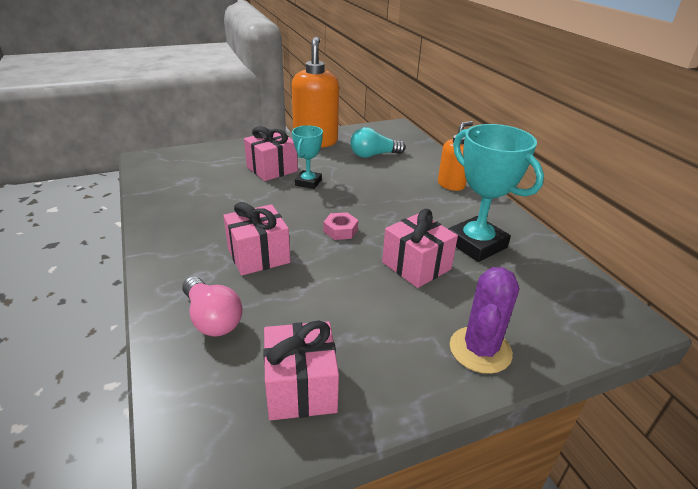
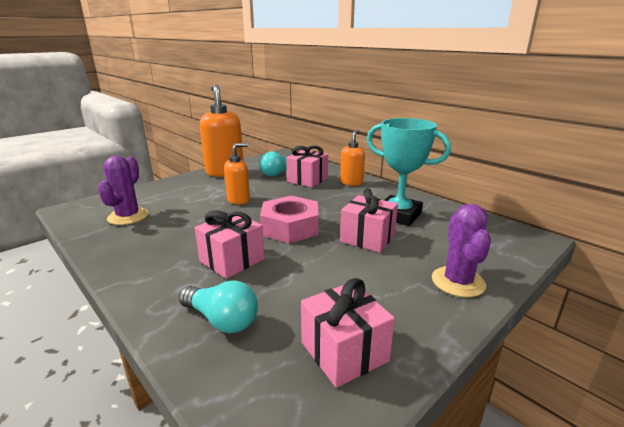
camera: 20 degrees left, 10 degrees down
pink light bulb [182,277,243,337] -> turquoise light bulb [179,280,258,333]
pink gift [244,126,298,181] -> pink gift moved to [286,146,328,188]
turquoise trophy [292,125,323,189] -> orange soap dispenser [224,143,250,204]
pink nut [323,212,358,240] -> pink nut [260,196,318,243], size x2.08
none -> purple cactus [98,156,149,225]

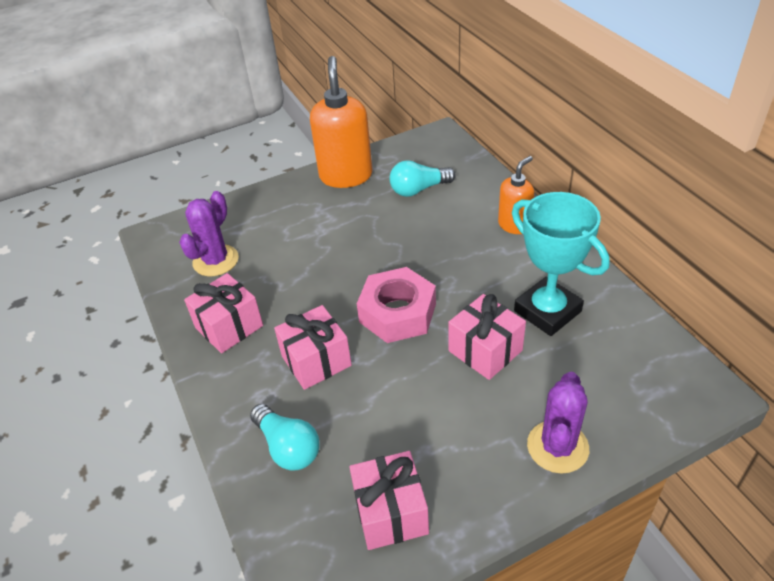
camera: 20 degrees right, 20 degrees up
orange soap dispenser [224,143,250,204] -> none
pink gift [286,146,328,188] -> pink gift moved to [184,273,263,353]

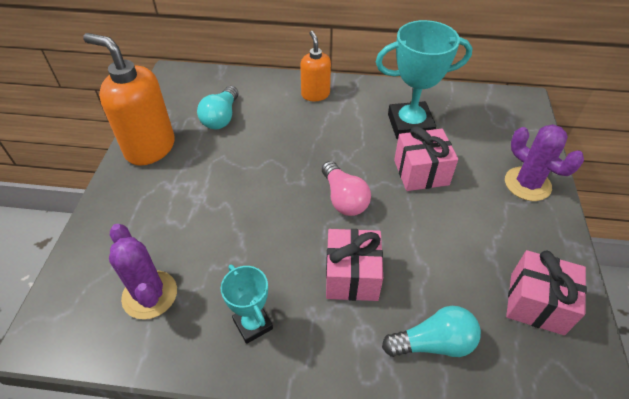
camera: 60 degrees left, 5 degrees up
pink gift [184,273,263,353] -> turquoise trophy [221,264,273,344]
pink nut [357,267,436,343] -> pink light bulb [322,161,371,216]

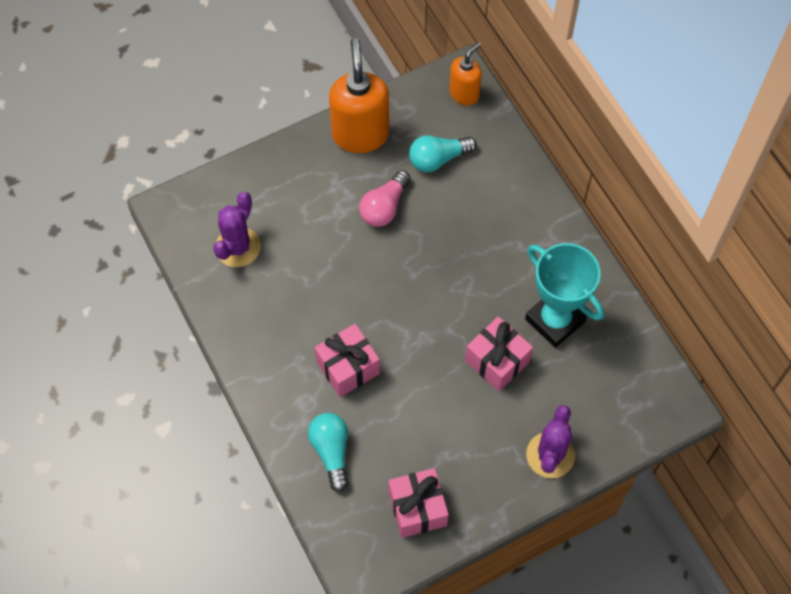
camera: 55 degrees right, 15 degrees up
turquoise trophy [221,264,273,344] -> none
orange soap dispenser [300,31,331,101] -> orange soap dispenser moved to [449,42,482,106]
pink light bulb [322,161,371,216] -> pink light bulb moved to [359,170,411,227]
turquoise light bulb [382,306,481,357] -> turquoise light bulb turned 150 degrees counterclockwise [308,413,348,492]

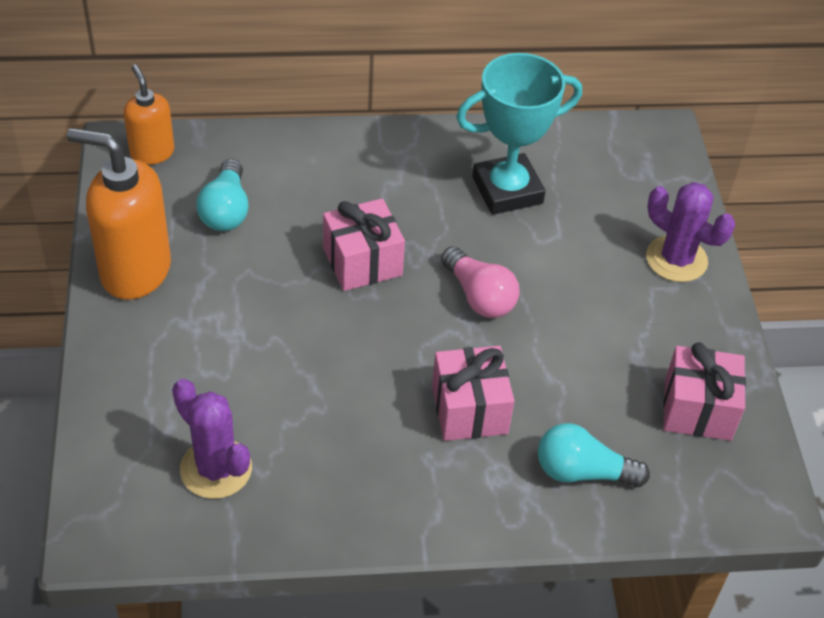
camera: 70 degrees left, 15 degrees down
pink light bulb [359,170,411,227] -> pink light bulb moved to [441,246,520,318]
pink gift [465,316,533,391] -> pink gift moved to [323,198,405,291]

